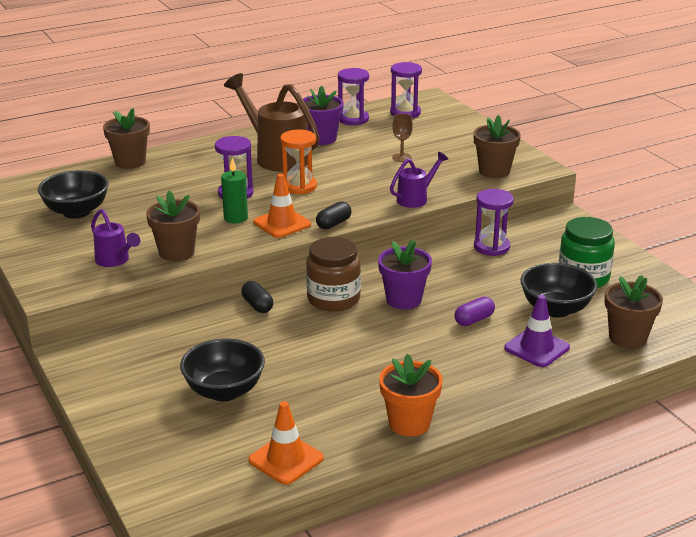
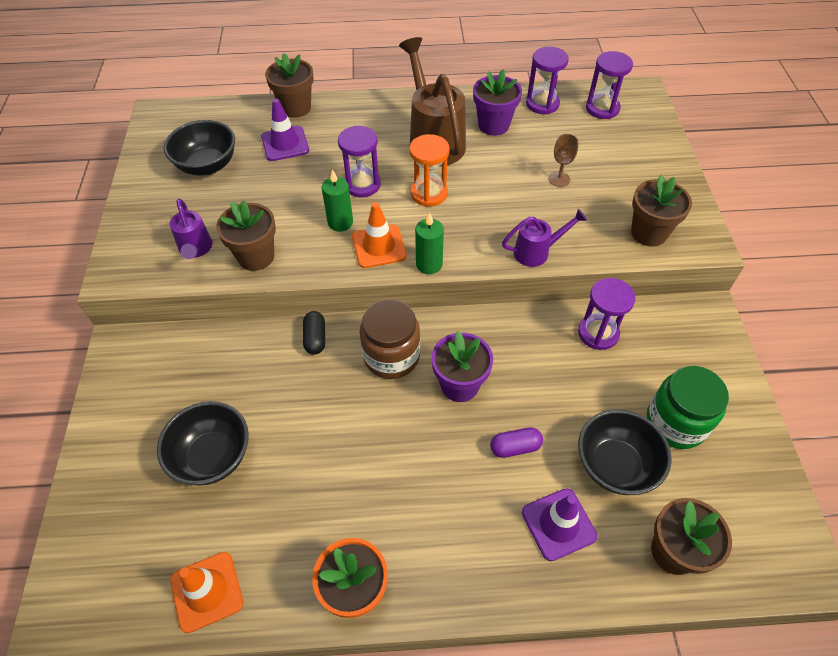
camera: 25 degrees right, 25 degrees up
black capsule [316,201,352,229] -> green candle [415,212,444,274]
none -> purple traffic cone [261,99,309,161]

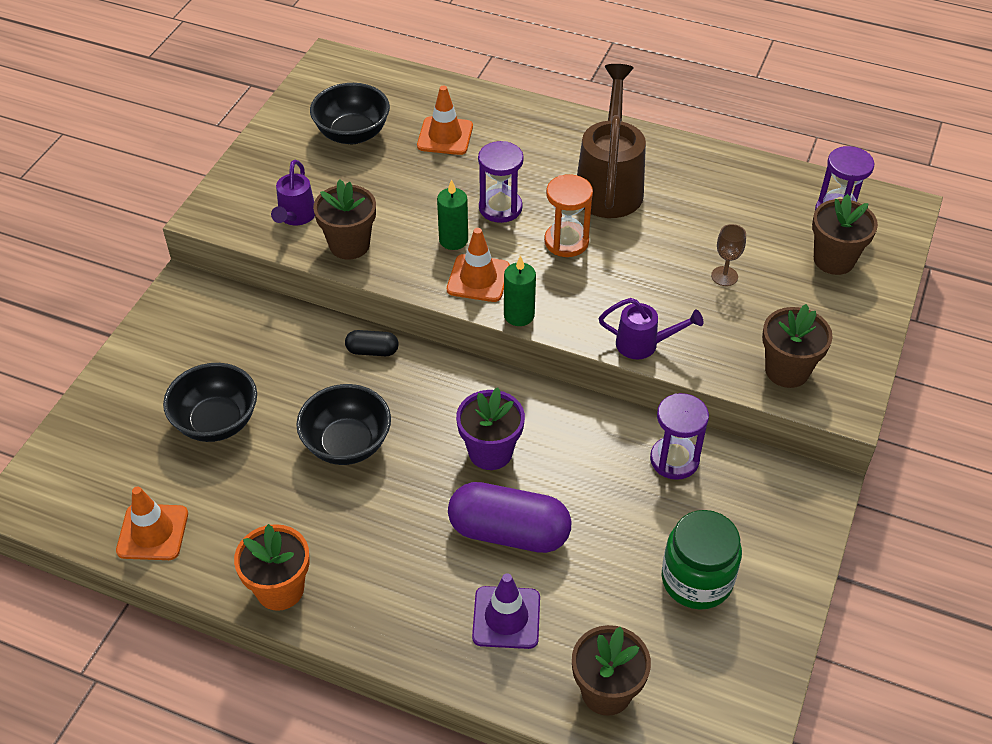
camera: 25 degrees right, 5 degrees down
purple traffic cone [261,99,309,161] -> orange traffic cone [417,86,473,155]
brown flower pot [265,53,313,118] -> brown flower pot moved to [812,194,878,275]
black capsule [303,311,325,355] -> black capsule turned 75 degrees clockwise [345,330,399,356]
brown jar [360,299,420,379] -> none
purple flower pot [473,69,522,136] -> none
purple capsule [490,427,543,458] -> purple capsule [448,482,572,553], size x2.06
purple hourglass [526,47,569,114] -> none
black bowl [578,409,672,495] -> black bowl moved to [296,384,391,465]

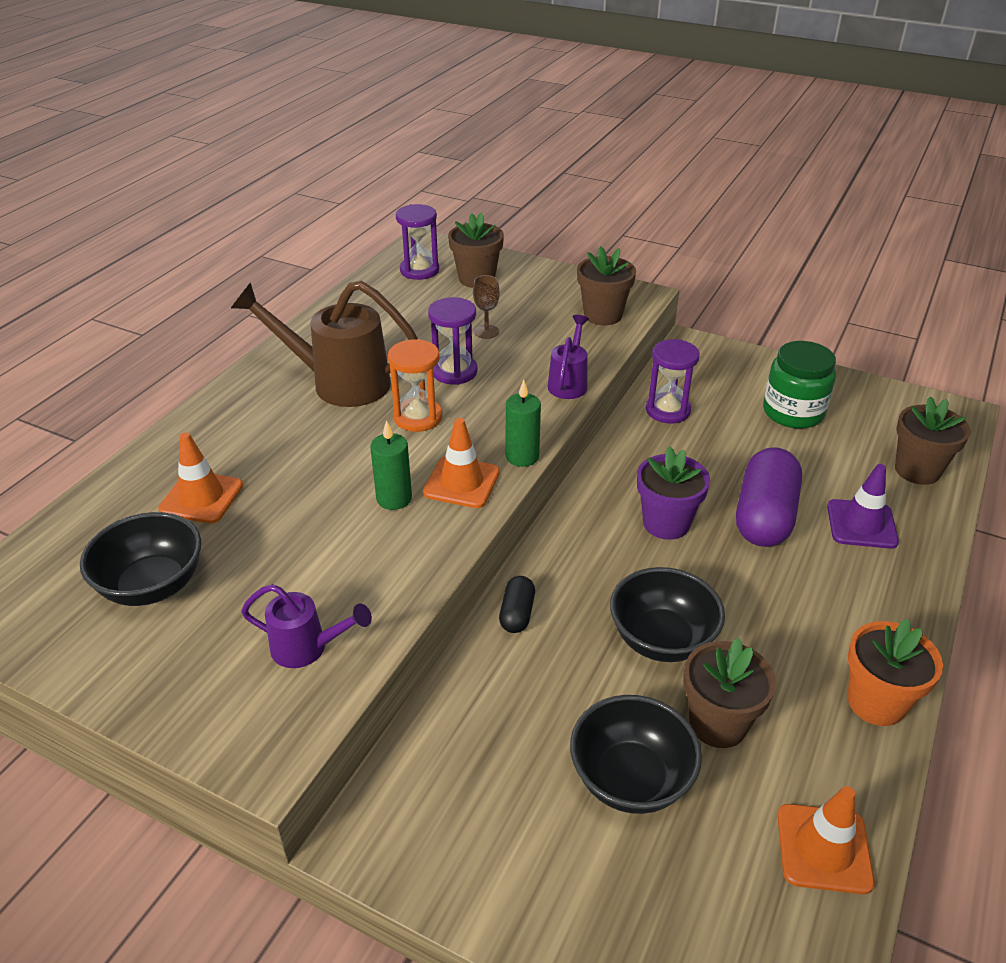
camera: 85 degrees left, 10 degrees down
brown flower pot [313,179,376,260] -> brown flower pot moved to [683,638,776,748]
purple hourglass [478,141,524,223] -> purple hourglass moved to [428,297,478,385]

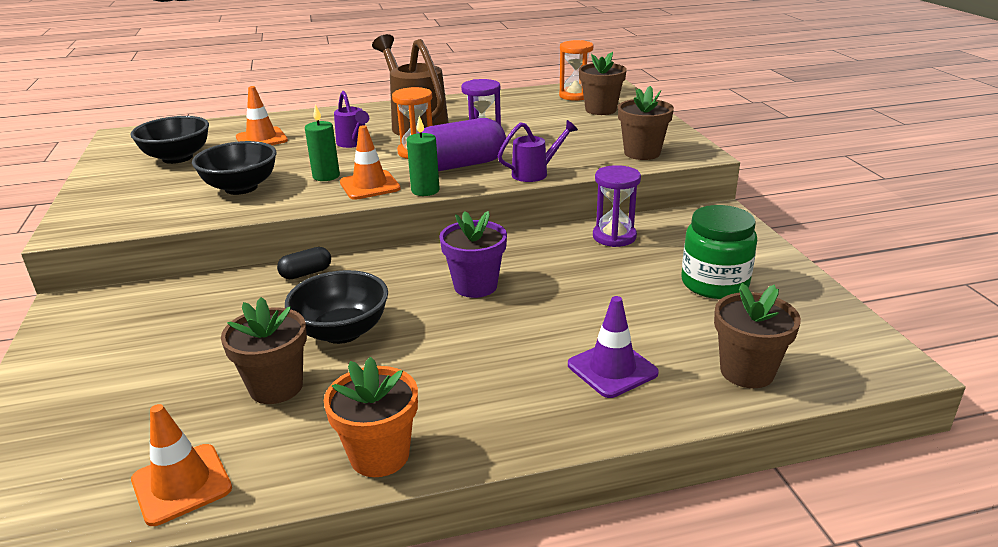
camera: 50 degrees right, 10 degrees down
purple watering can [241,584,372,668] -> purple watering can moved to [334,91,369,148]
purple hourglass [396,204,439,280] -> orange hourglass [559,40,593,101]
brown goblet [473,275,500,339] -> none
black bowl [570,695,702,814] -> black bowl moved to [192,141,277,195]
purple capsule [736,447,802,547] -> purple capsule moved to [418,118,506,171]

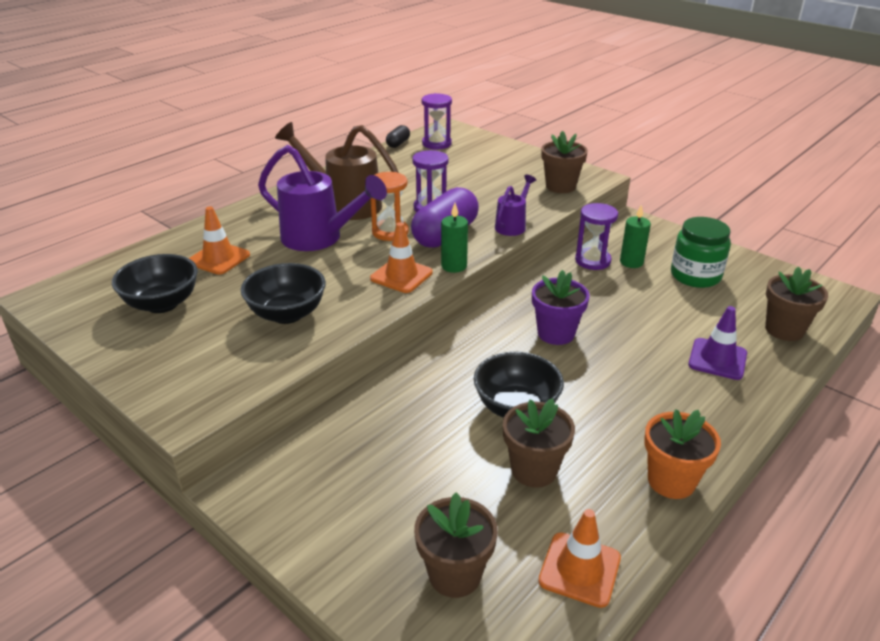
camera: 35 degrees left, 5 degrees up
black capsule [277,247,331,279] -> black capsule moved to [386,125,410,148]
green candle [305,104,340,181] -> green candle moved to [620,204,651,268]
purple watering can [334,91,369,148] -> purple watering can [258,145,387,251], size x1.87
orange hourglass [559,40,593,101] -> purple hourglass [422,93,452,150]
brown flower pot [579,52,627,115] -> brown flower pot moved to [414,493,498,598]

